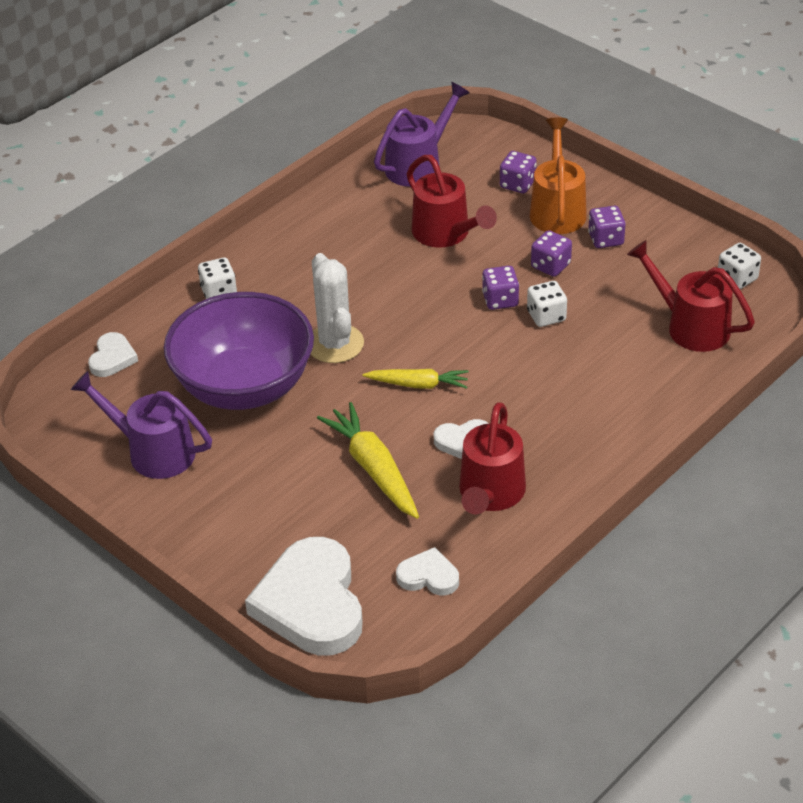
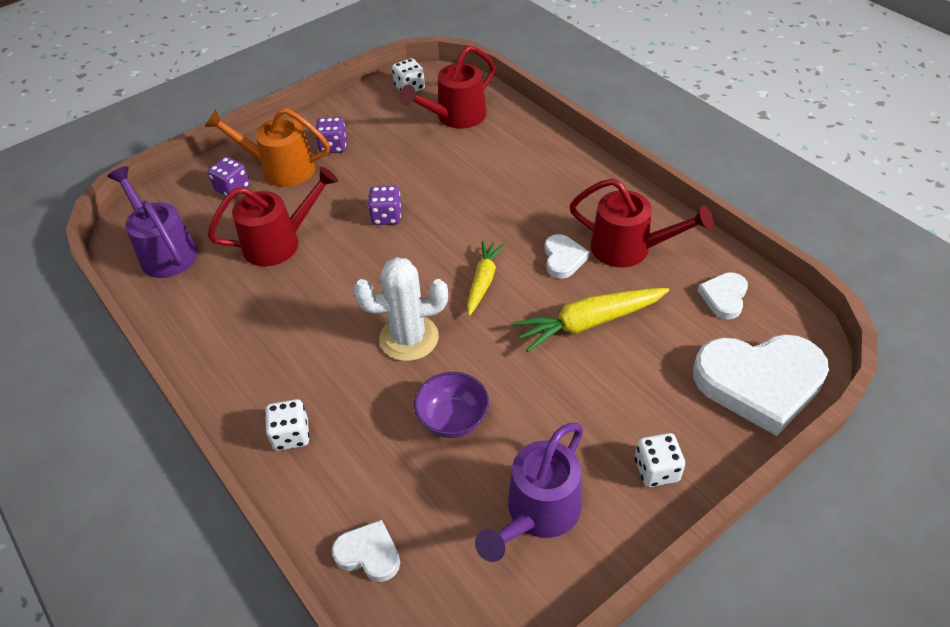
camera: 80 degrees left, 5 degrees up
purple bowl [164,292,314,410] -> purple bowl [414,372,489,438], size x0.46
white dice [527,281,567,327] -> white dice moved to [635,433,685,487]
purple dice [531,230,572,277] -> none

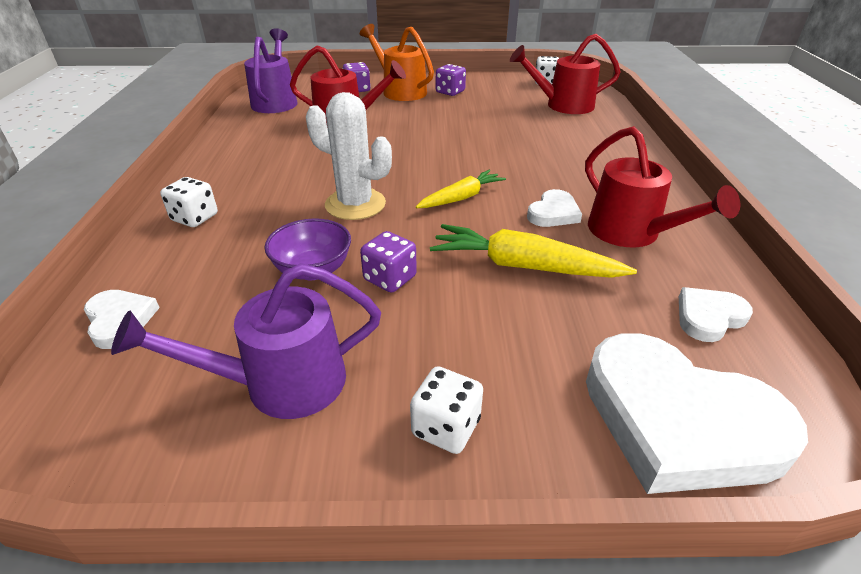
camera: 35 degrees right, 10 degrees down
purple dice [368,186,402,225] -> purple dice moved to [360,231,417,292]

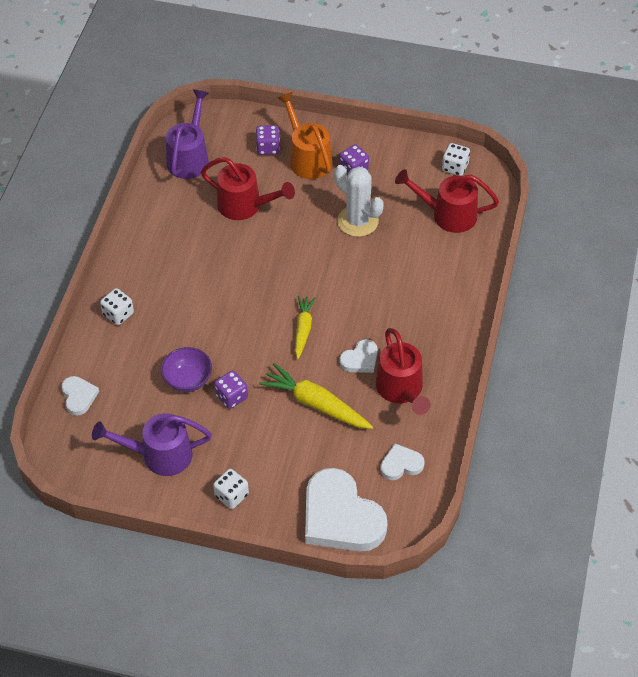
camera: 15 degrees right, 15 degrees up
white cactus [306,92,392,220] -> white cactus moved to [334,165,384,237]
yellow carrot [416,170,506,208] -> yellow carrot turned 60 degrees counterclockwise [295,296,316,359]

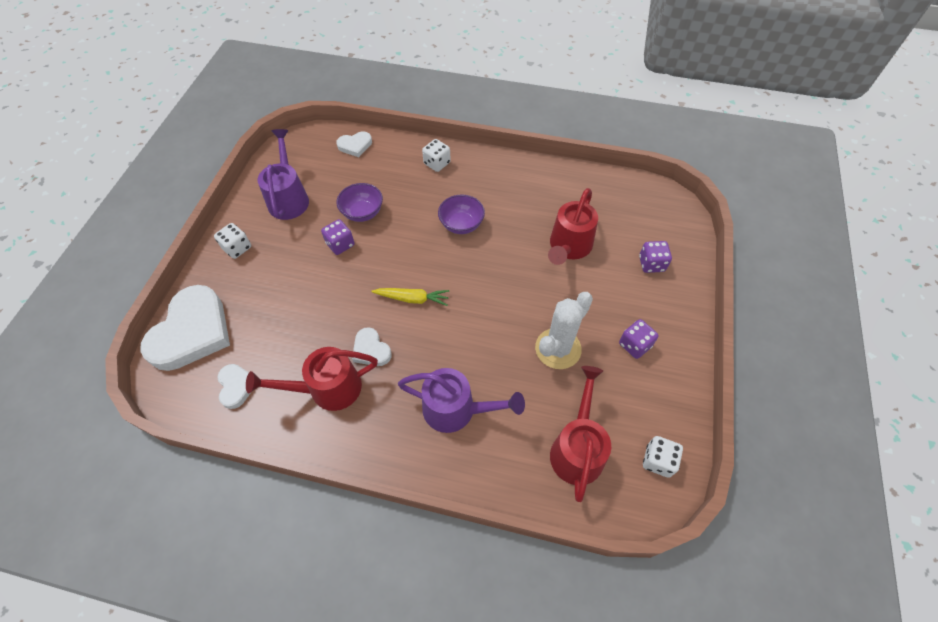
camera: 90 degrees right, 5 degrees up
purple watering can [166,89,209,179] -> purple watering can moved to [398,368,525,433]
yellow carrot [259,363,373,429] -> none
orange watering can [277,92,332,179] -> none
white heart [305,468,387,552] -> white heart turned 150 degrees clockwise [140,285,230,371]
none -> purple bowl [438,194,485,234]

